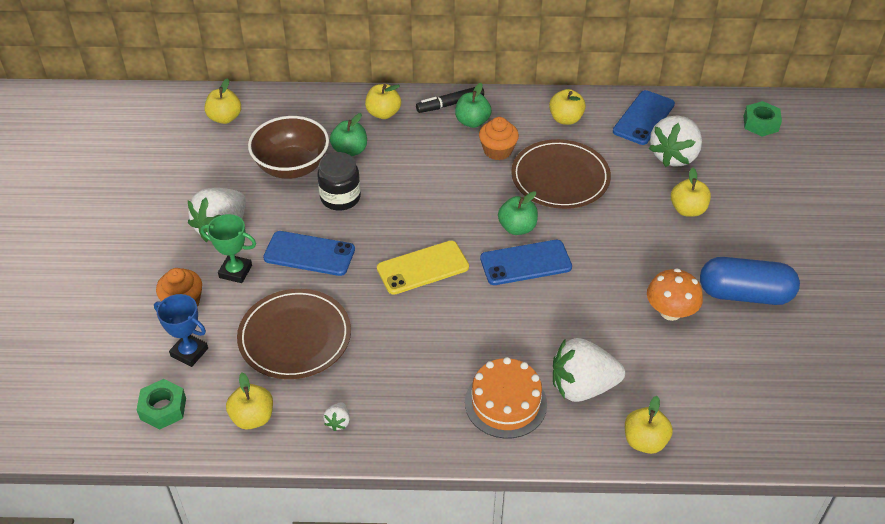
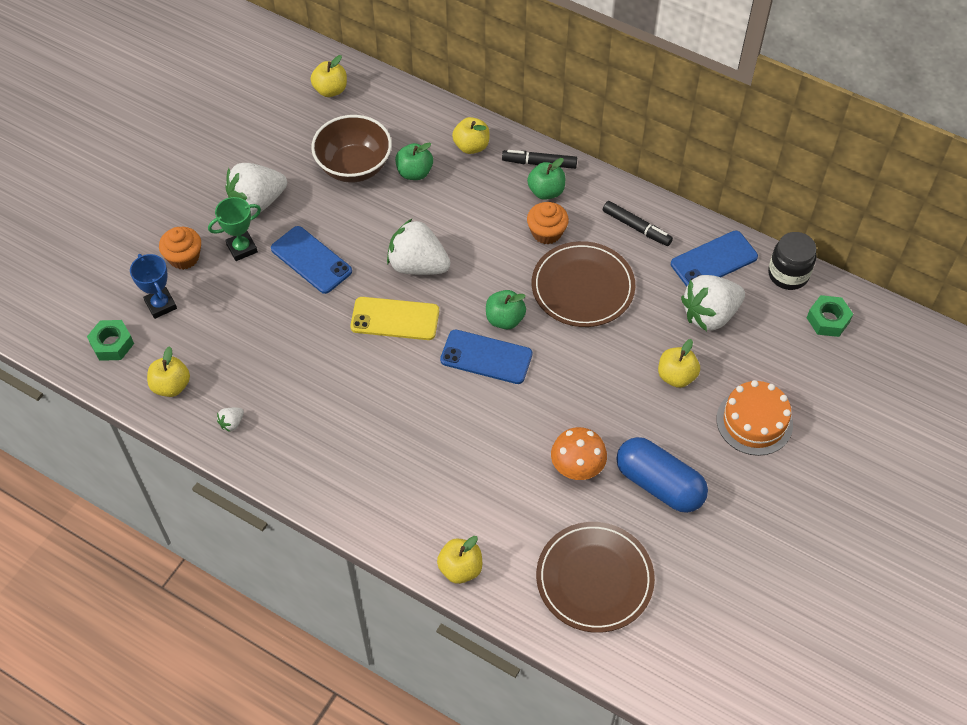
camera: 30 degrees right, 10 degrees up
green trophy [200,214,256,283] -> green trophy turned 75 degrees counterclockwise [208,197,261,261]
brown plate [237,289,351,379] -> brown plate moved to [536,522,655,633]
black jar [317,152,361,211] -> black jar moved to [768,232,817,290]
orange cake [465,357,547,439] -> orange cake moved to [716,380,793,456]
yellow apple [549,89,586,125] -> black marker [603,201,673,246]
white strawberry [553,338,625,402] -> white strawberry moved to [387,218,451,275]

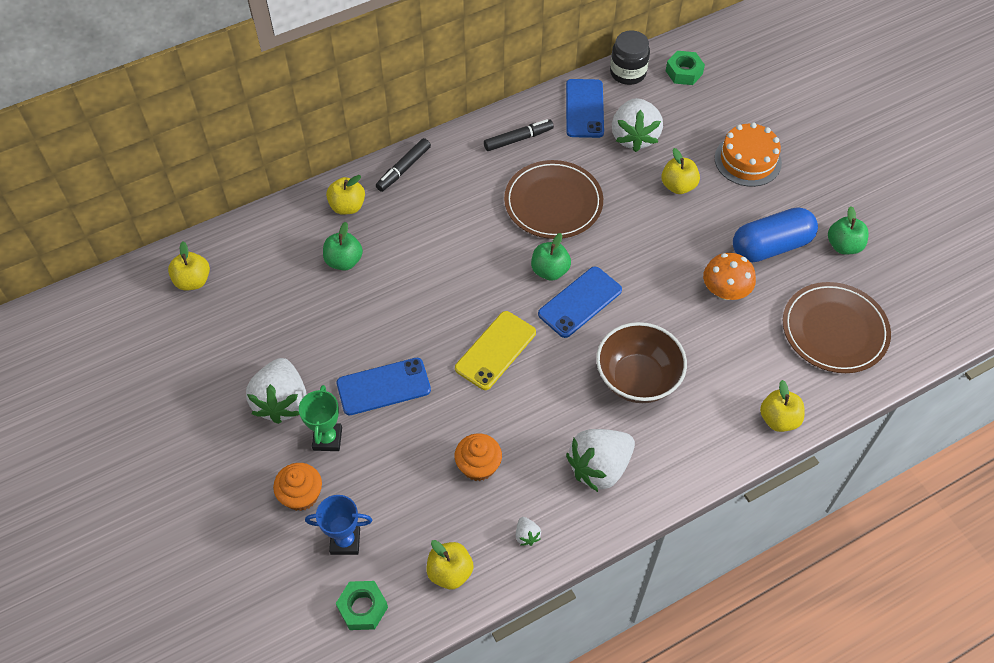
camera: 60 degrees left, 0 degrees up
brown bowl [311,115,392,183] -> brown bowl moved to [596,322,687,403]
white strawberry [387,218,451,275] -> white strawberry moved to [566,429,635,492]
green apple [527,158,565,200] -> green apple moved to [828,206,869,254]
orange cupcake [527,202,569,244] -> orange cupcake moved to [455,433,502,481]

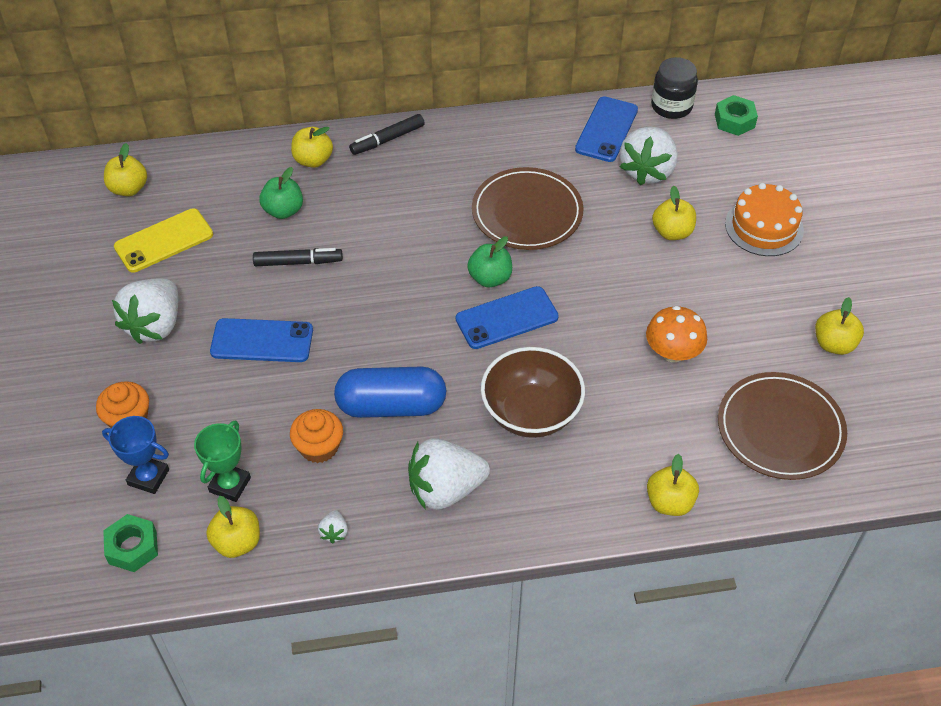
camera: 20 degrees right, 5 degrees down
green trophy [299,385,342,451] -> green trophy moved to [194,421,251,502]
yellow phone [455,311,536,390] -> yellow phone moved to [114,208,213,273]
black marker [484,119,554,151] -> black marker moved to [253,248,343,266]
blue capsule [733,207,818,262] -> blue capsule moved to [334,367,446,418]
green apple [828,206,869,254] -> yellow apple [815,297,864,355]

